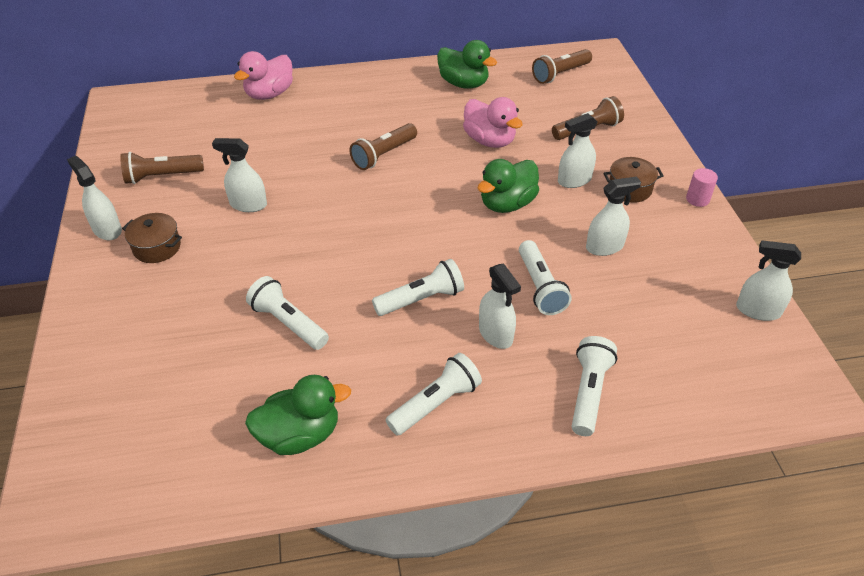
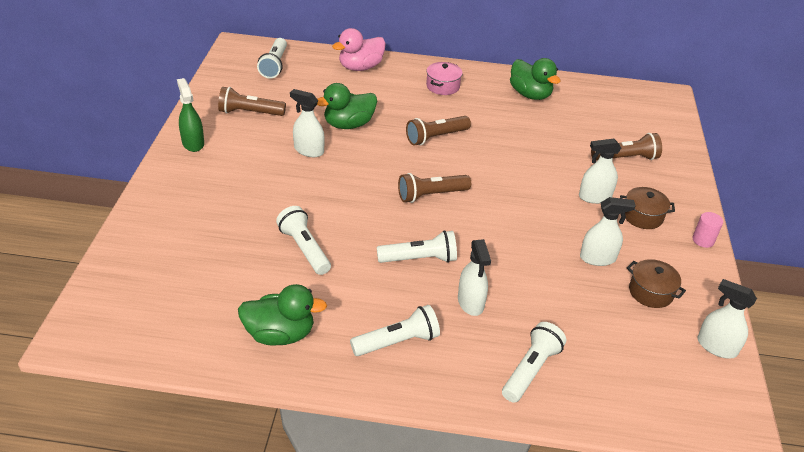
camera: 15 degrees right, 5 degrees down
white spray bottle [67,156,122,240] -> green spray bottle [177,78,204,152]
brown pot [122,213,182,263] -> brown pot moved to [627,259,686,308]
pink duck [463,97,523,148] -> none
green duck [477,159,539,213] -> green duck moved to [317,83,377,129]
white flashlight [519,240,572,315] -> white flashlight moved to [257,38,287,78]
brown flashlight [532,49,592,84] -> brown flashlight moved to [398,173,471,203]
none -> pink pot [426,62,463,95]

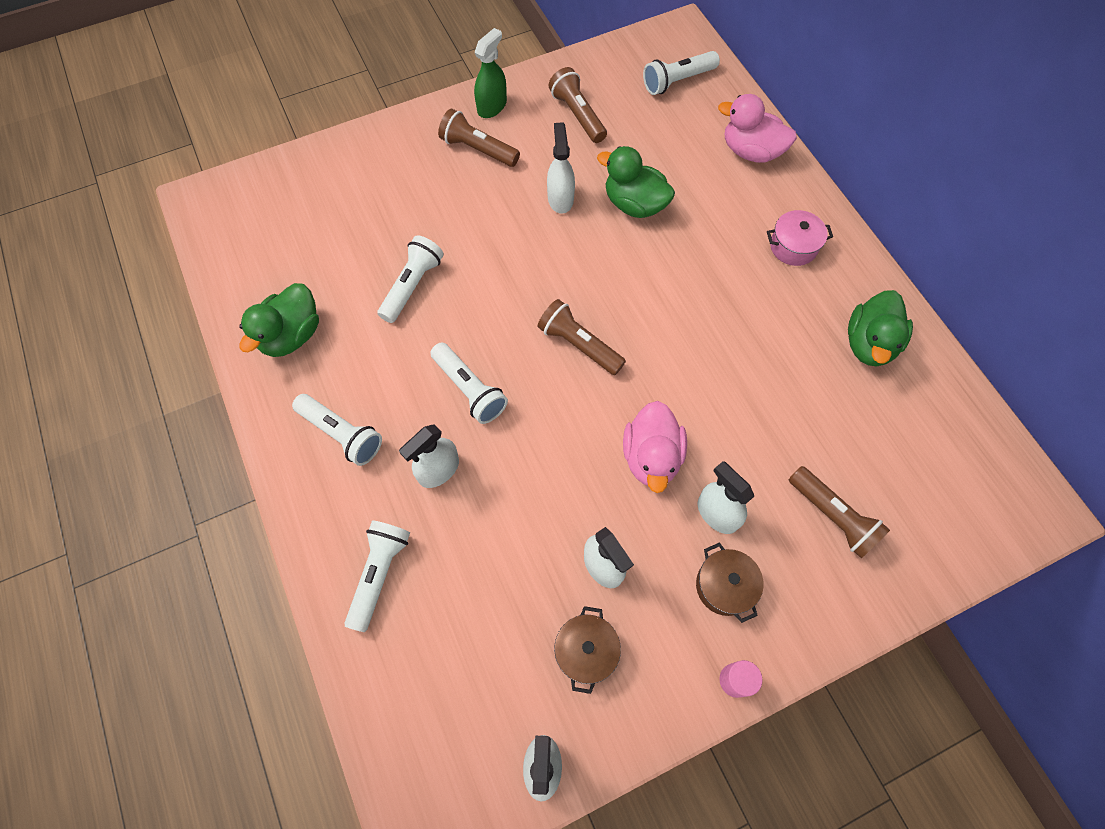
camera: 60 degrees right, 25 degrees up
green duck [238,284,327,345] -> green duck turned 60 degrees clockwise [239,283,319,357]
brown flashlight [406,116,471,146] -> brown flashlight moved to [438,109,520,167]
white flashlight [502,322,566,403] -> white flashlight turned 75 degrees counterclockwise [344,520,410,632]
none -> pink duck [623,401,687,493]

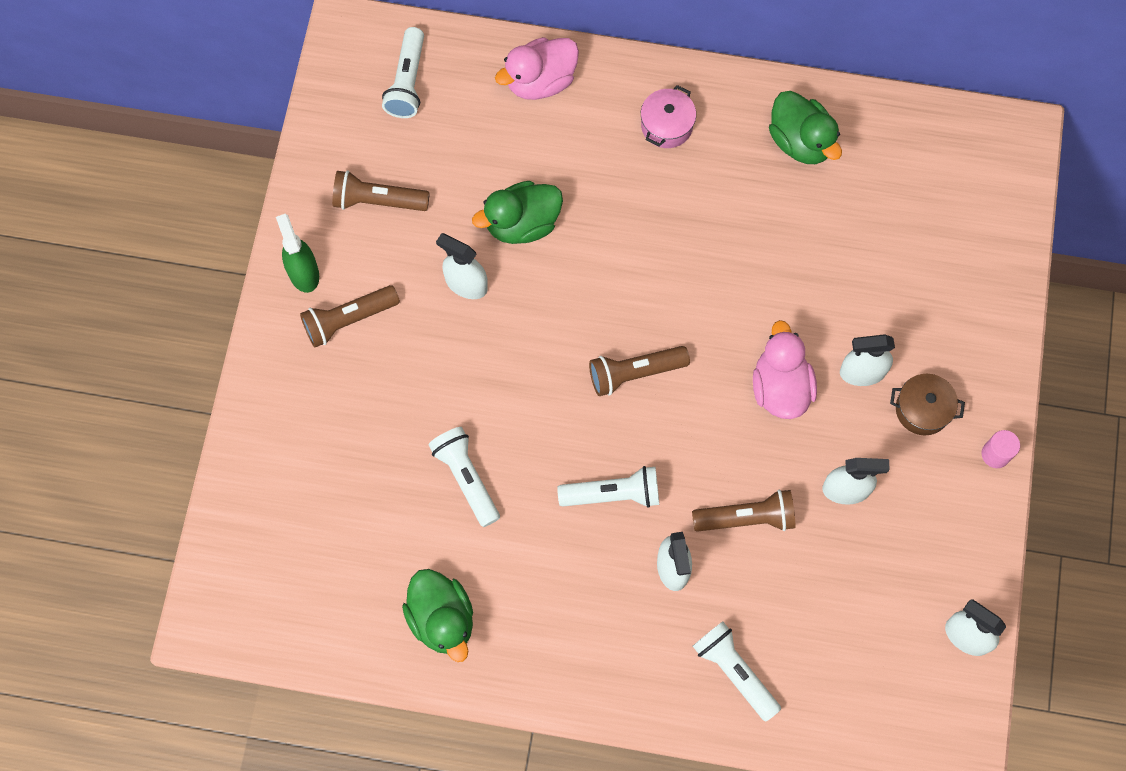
camera: 55 degrees left, 5 degrees up
white flashlight [292,394,382,466] -> none
brown pot [554,606,621,694] -> none
pink duck [623,401,687,493] -> pink duck turned 135 degrees counterclockwise [753,320,817,419]
brown flashlight [789,466,890,558] -> brown flashlight moved to [692,490,796,532]

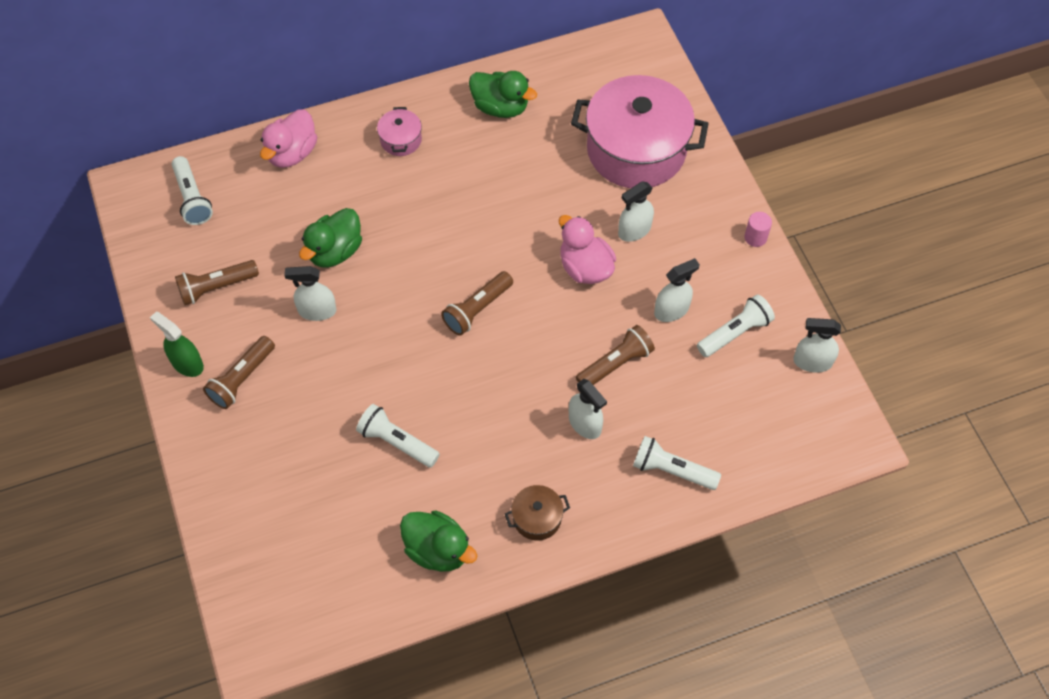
camera: 30 degrees left, 10 degrees down
white flashlight [557,466,659,508] -> white flashlight moved to [697,294,775,357]
brown pot [890,374,965,435] -> brown pot moved to [505,485,570,540]
none -> pink pot [571,75,709,188]

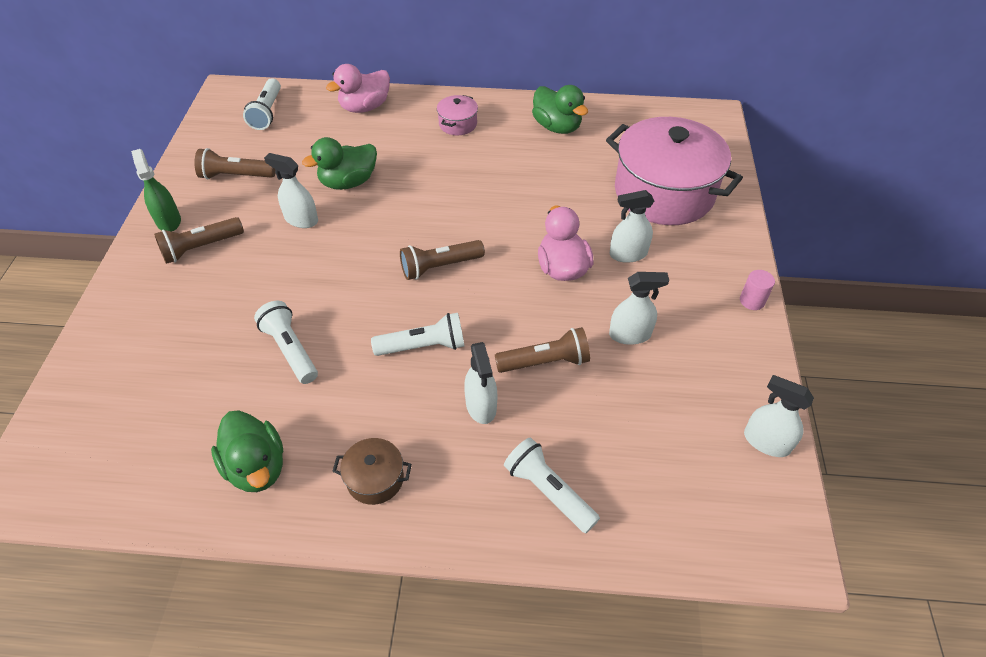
camera: 25 degrees right, 10 degrees down
white flashlight [697,294,775,357] -> white flashlight moved to [371,313,464,356]

